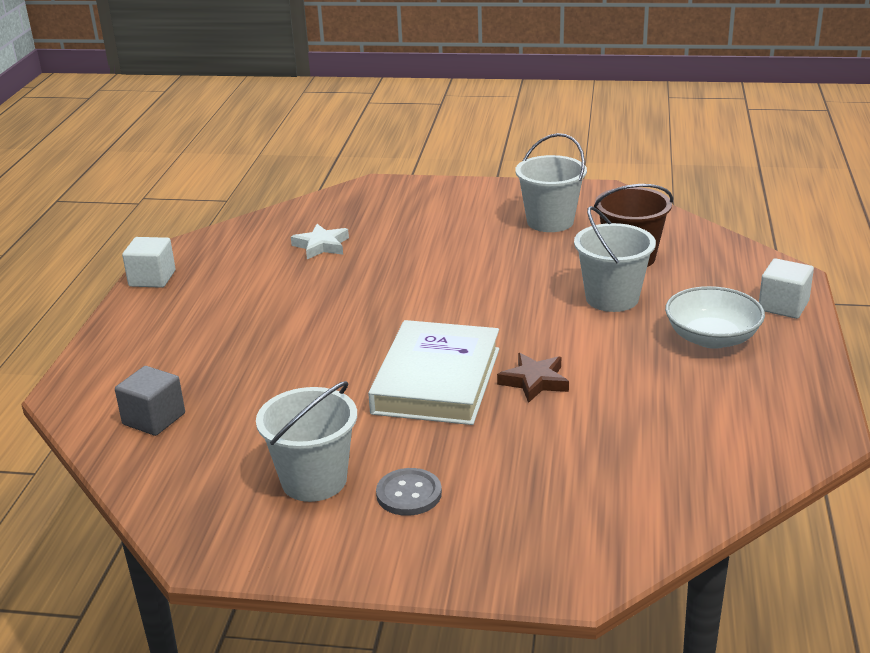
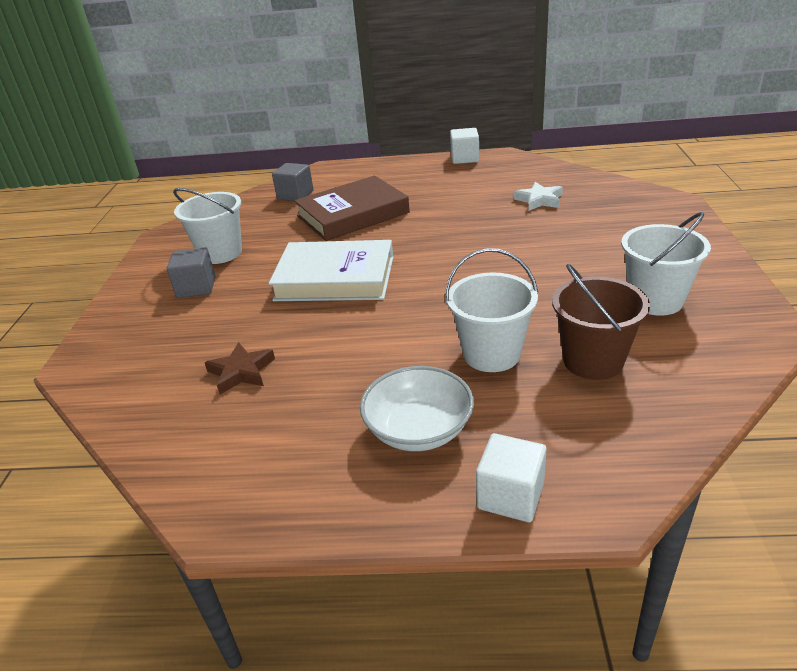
camera: 85 degrees right, 5 degrees up
grey button [376,468,442,516] -> grey cube [167,247,215,298]
brown star [497,353,569,403] -> brown star moved to [205,342,275,394]
none -> brown book [294,176,410,241]

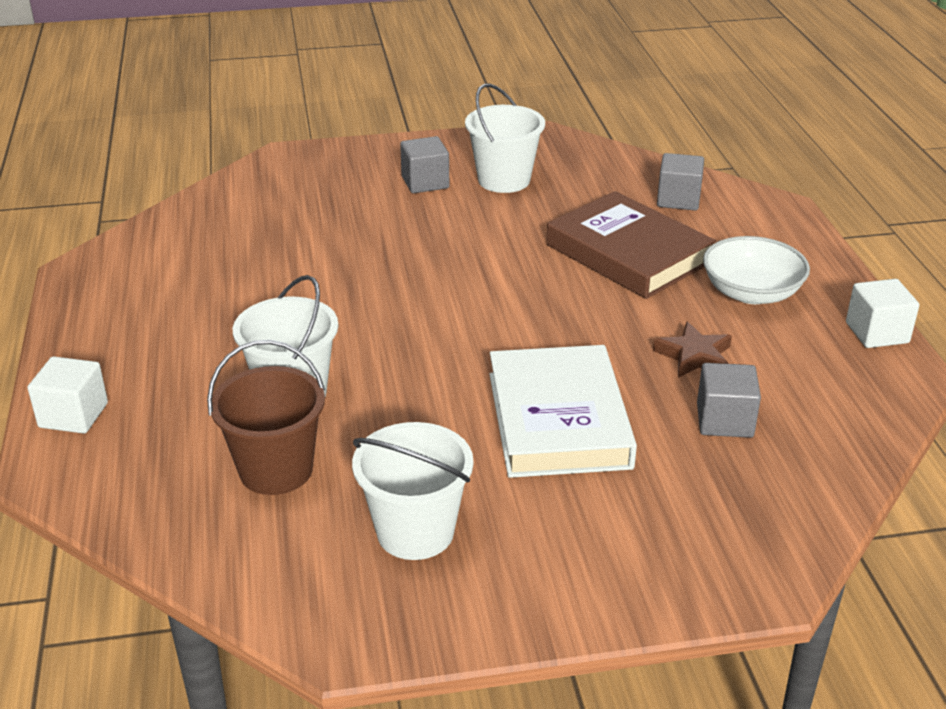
camera: 75 degrees right, 0 degrees up
brown star [205,342,275,394] -> brown star moved to [653,321,732,378]
white book [268,240,393,301] -> white book moved to [490,345,637,478]
white bowl [360,366,474,451] -> white bowl moved to [703,236,810,304]
white star [514,182,563,211] -> grey cube [697,363,761,438]

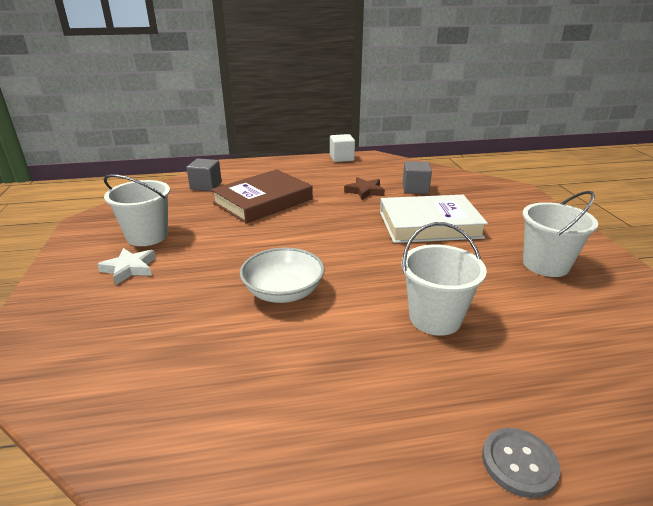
camera: 90 degrees left, 5 degrees down
white cube [28,356,108,434] -> grey button [482,428,561,498]
brown bucket [207,340,325,495] -> none
grey cube [400,136,449,193] -> white star [97,248,156,285]
white bowl [703,236,810,304] -> white bowl moved to [240,247,325,303]

